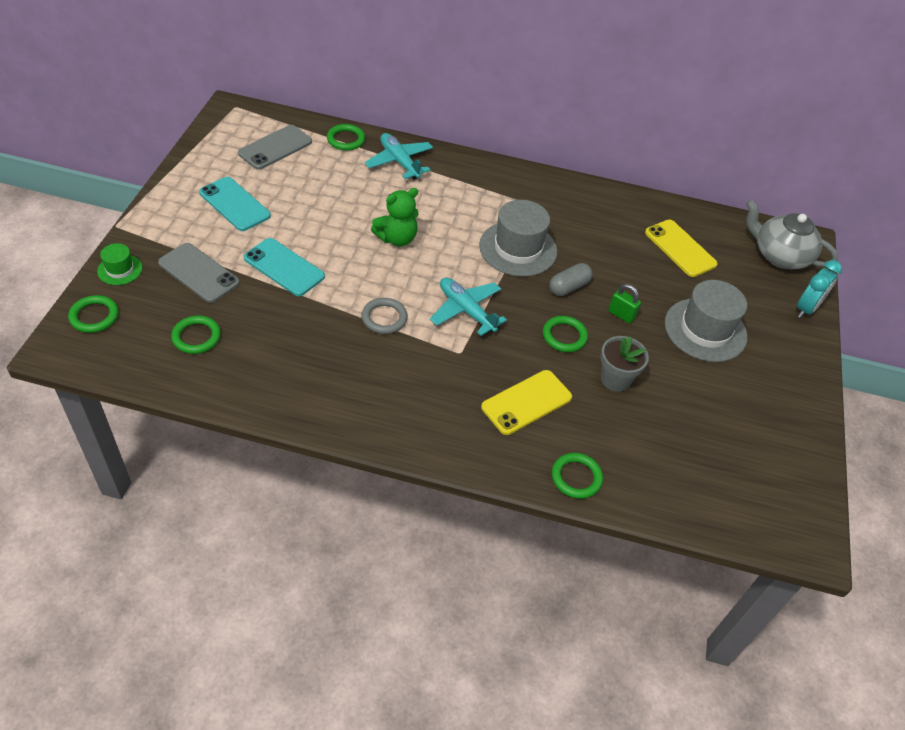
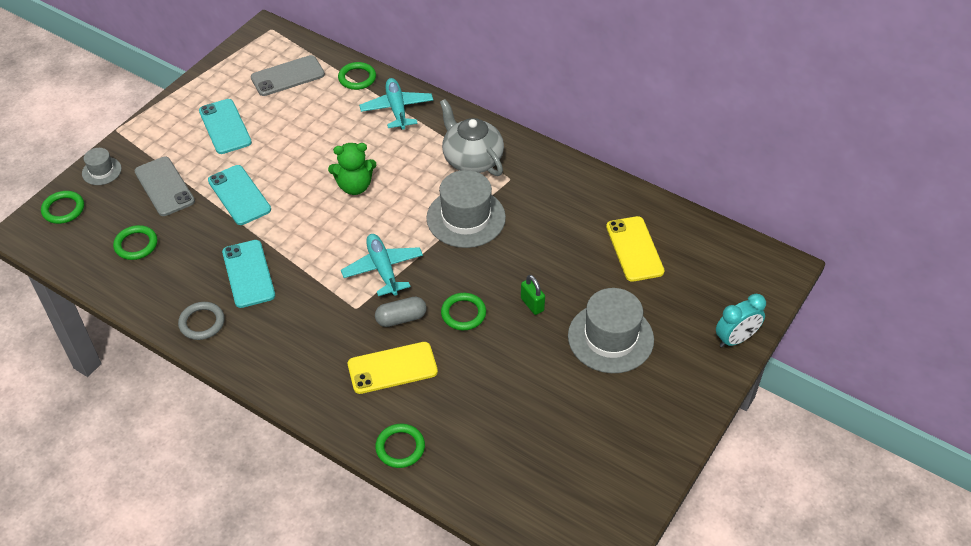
camera: 25 degrees right, 0 degrees up
green hat [97,243,142,285] -> grey hat [82,148,122,185]
grey ring [362,298,408,334] -> grey ring moved to [178,302,224,340]
grey capsule [549,263,593,296] -> grey capsule moved to [375,297,427,327]
grey flower pot [600,336,649,392] -> none
grey teapot [746,199,838,269] -> grey teapot moved to [440,99,504,176]
none -> turquoise phone [222,240,275,308]

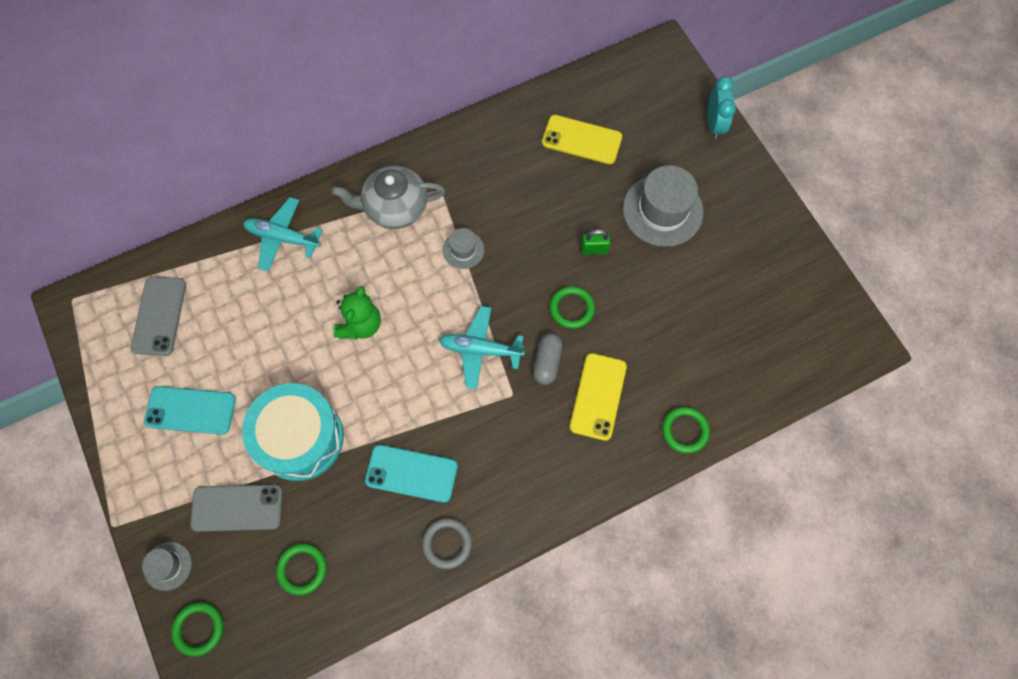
camera: 60 degrees left, 20 degrees up
turquoise phone [208,165,271,225] -> turquoise drum [242,383,344,481]
green ring [338,62,376,90] -> none
grey hat [426,170,506,248] -> grey hat [443,228,484,269], size x0.51

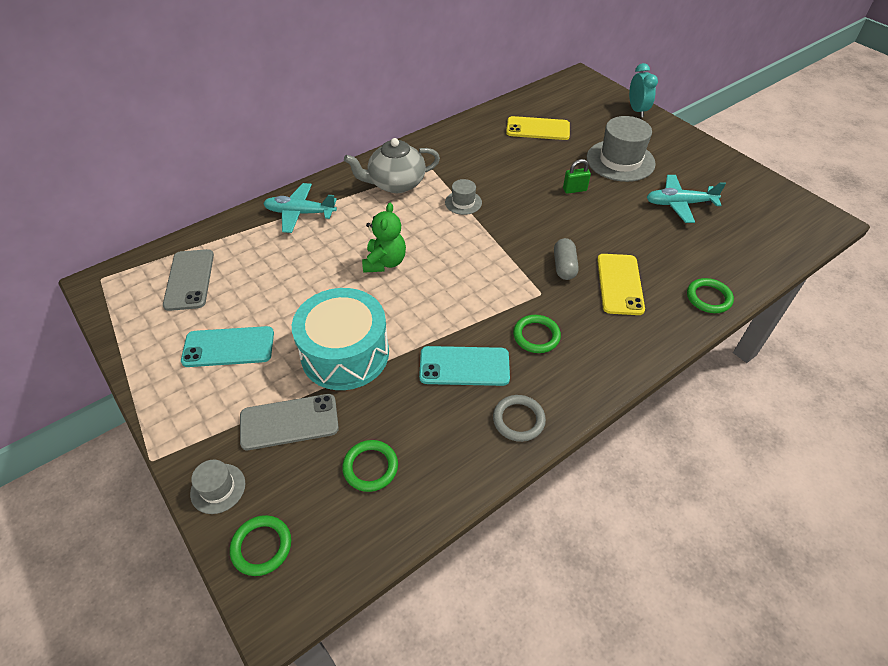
camera: 10 degrees left, 20 degrees down
turquoise plane [439,306,525,389] -> turquoise plane moved to [646,175,726,223]
green ring [550,286,595,329] -> green ring moved to [513,315,561,353]

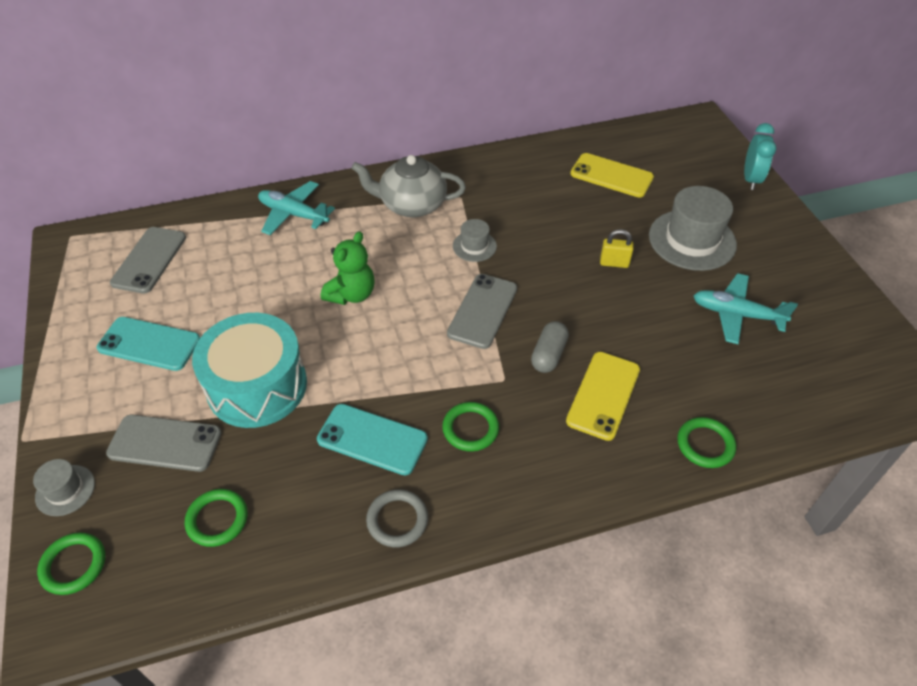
camera: 20 degrees right, 0 degrees up
green padlock [563,159,591,194] -> yellow padlock [600,229,633,268]
none -> grey phone [447,274,517,349]

